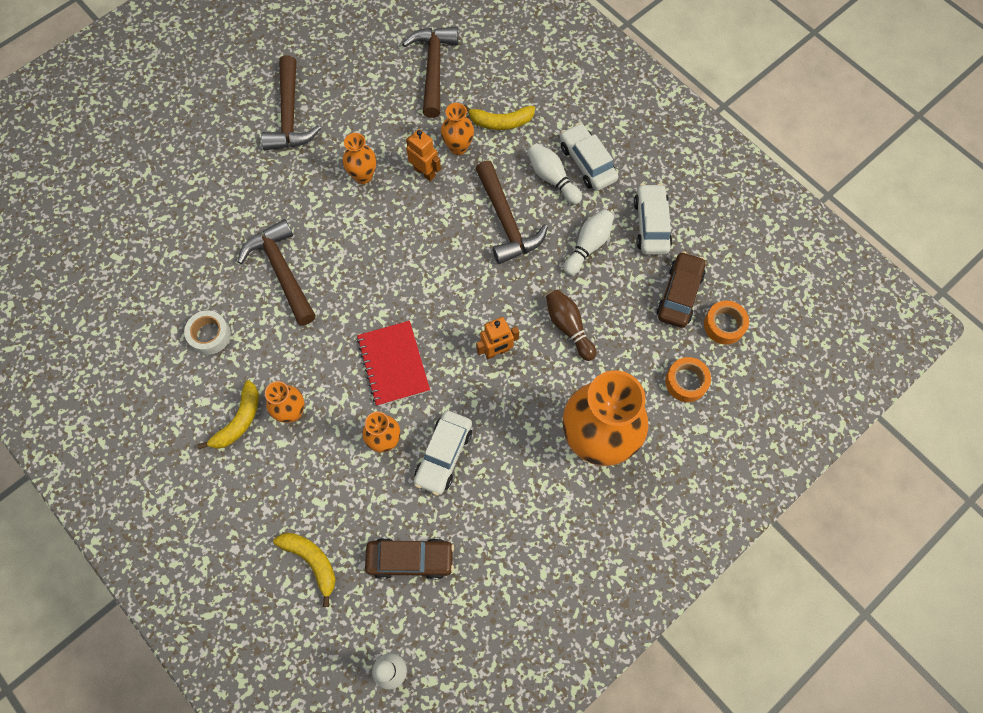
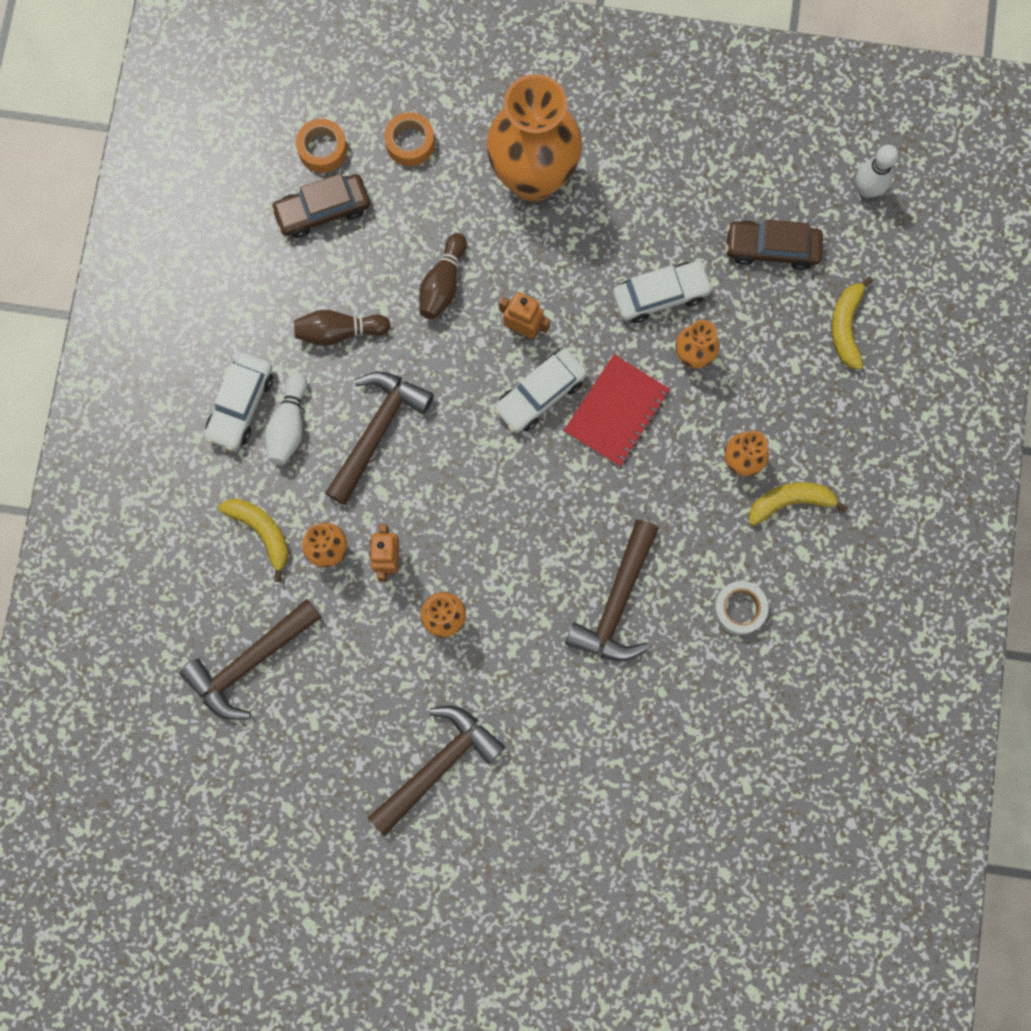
camera: 130 degrees left, 10 degrees up
brown car [365,538,454,580] -> brown car turned 45 degrees counterclockwise [725,219,823,270]
white bowling pin [564,209,614,275] -> brown bowling pin [294,310,391,346]
white car [634,184,672,254] -> white car moved to [494,349,587,433]

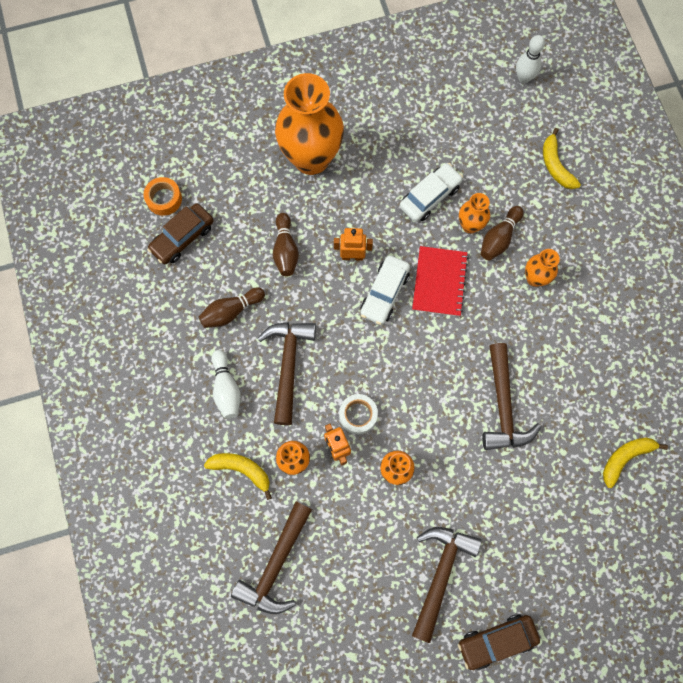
camera: 25 degrees left, 5 degrees down
white car [204,353,273,451] -> none
orange tape [384,112,435,166] -> none
white tape [713,581,769,635] -> white tape moved to [339,394,378,434]
brown car [725,219,823,270] -> brown car moved to [458,614,540,670]
yellow banana [749,482,848,526] -> yellow banana moved to [603,438,668,488]
none -> brown bowling pin [481,206,524,260]

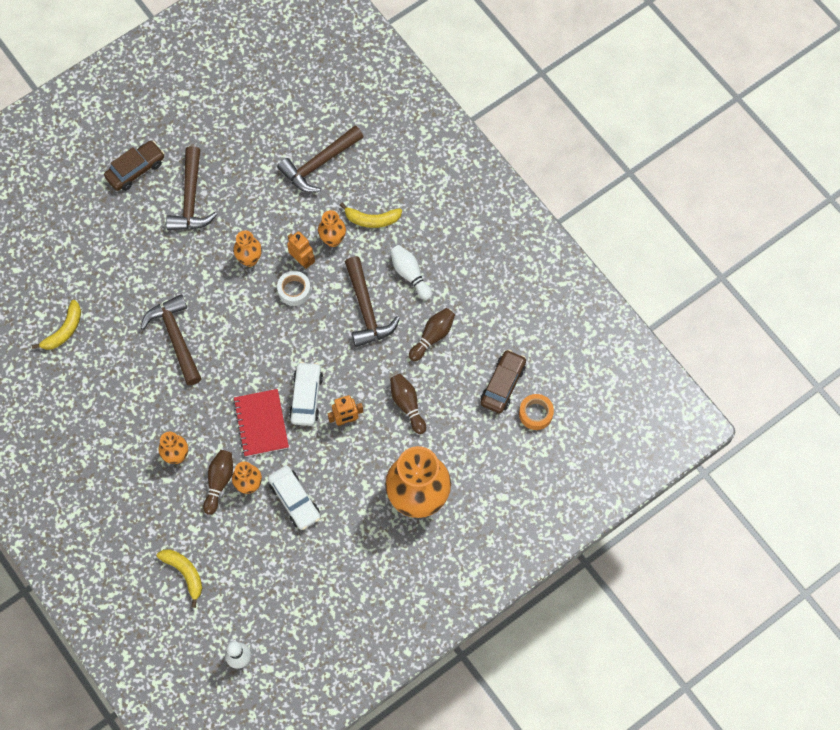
camera: 160 degrees right, 5 degrees down
brown hammer [231,501,312,614] -> brown hammer turned 135 degrees counterclockwise [277,126,364,193]
white car [400,163,463,222] -> white car turned 60 degrees counterclockwise [268,466,320,530]

